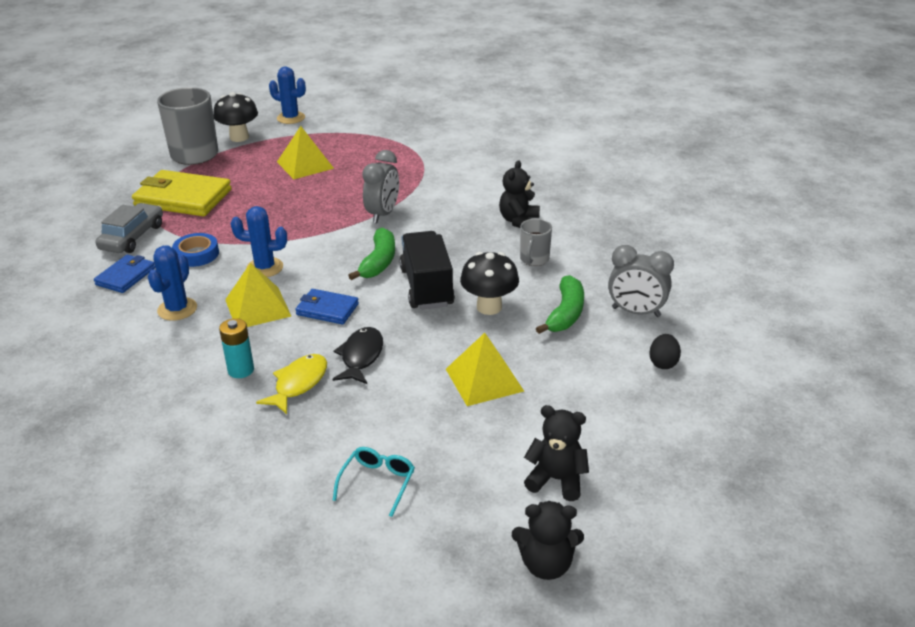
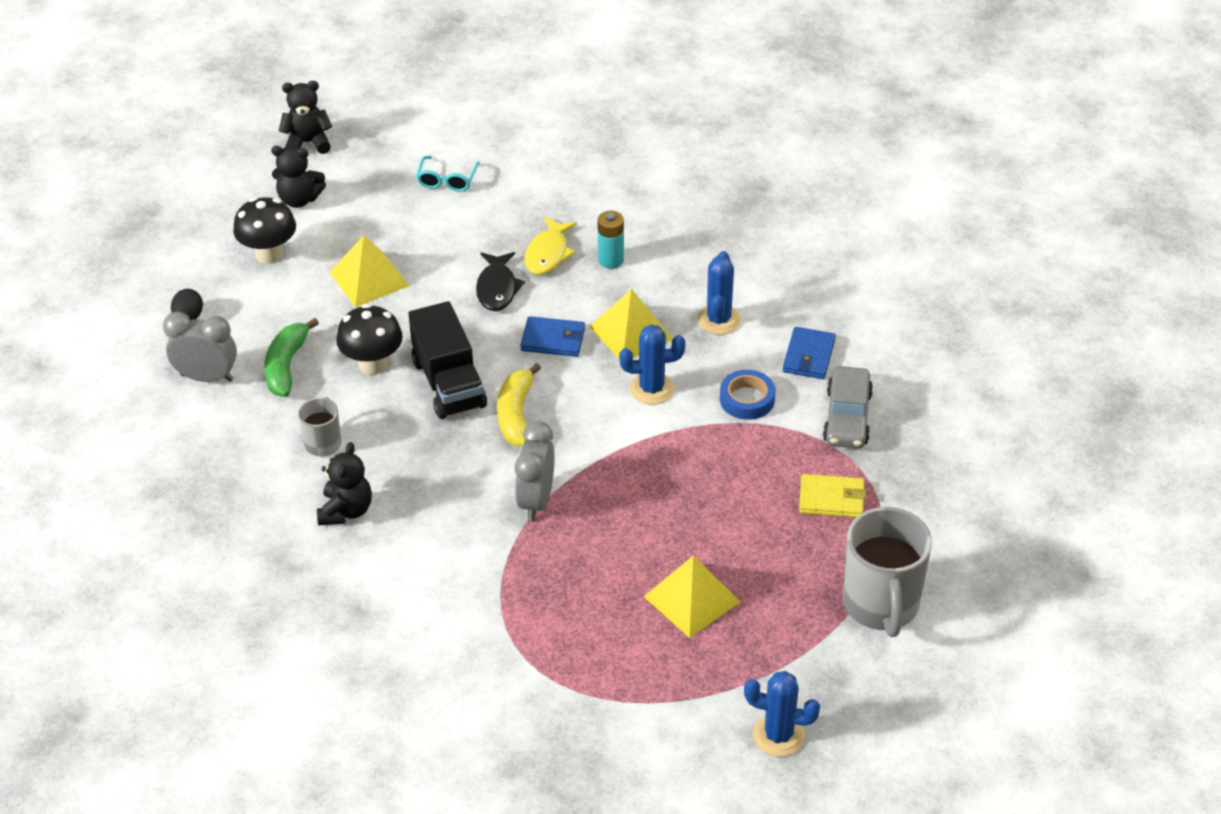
camera: 170 degrees right, 10 degrees up
yellow wallet [132,170,231,216] -> yellow wallet [799,474,866,517], size x0.55
black mushroom [214,92,258,142] -> black mushroom moved to [233,197,296,264]
green banana [348,227,395,280] -> yellow banana [497,363,541,447]

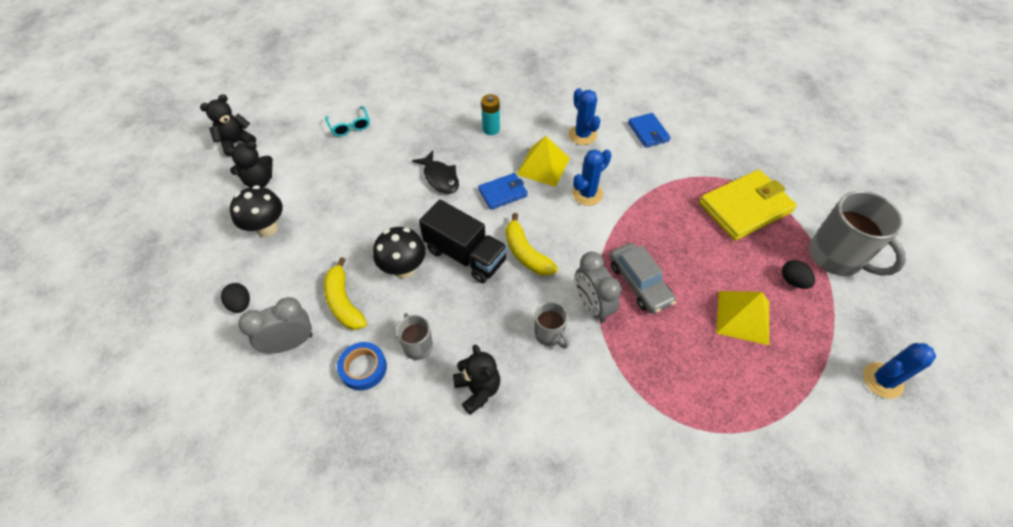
camera: 35 degrees left, 10 degrees up
green banana [264,318,319,397] -> yellow banana [324,257,367,330]
yellow pyramid [330,235,409,307] -> none
yellow fish [524,217,577,275] -> none
blue tape [720,370,775,420] -> blue tape moved to [337,342,387,390]
yellow wallet [799,474,866,517] -> yellow wallet [699,170,797,241], size x1.81
grey car [823,366,873,449] -> grey car moved to [610,243,676,314]
none -> grey mug [534,302,569,349]
none -> black egg [782,260,815,289]

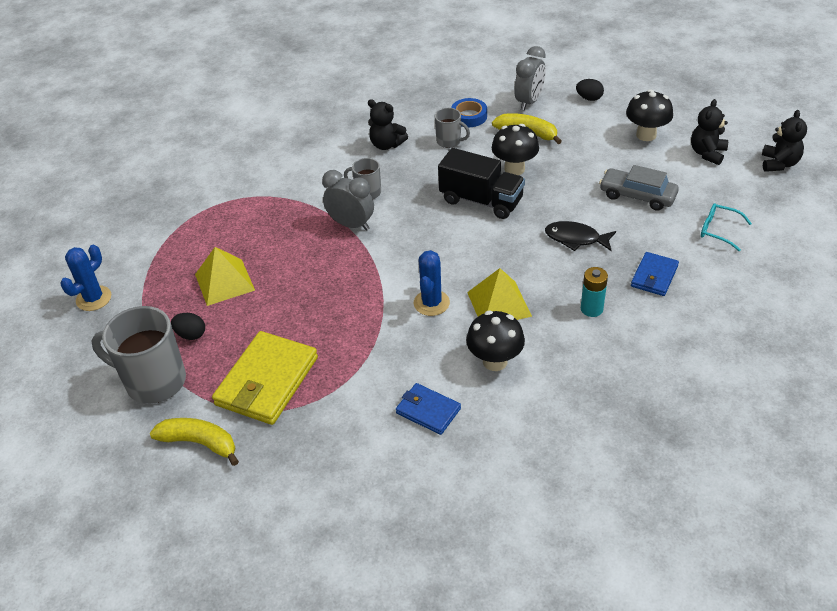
camera: 145 degrees right, 10 degrees down
black truck [419,200,508,283] -> black truck turned 150 degrees counterclockwise [438,148,525,219]
blue wallet [478,173,528,210] -> blue wallet moved to [631,252,679,296]
yellow banana [506,213,558,276] -> yellow banana moved to [150,418,239,466]
blue cactus [569,88,601,145] -> black mushroom [466,311,525,371]
grey car [610,243,676,314] -> grey car moved to [599,165,679,211]

